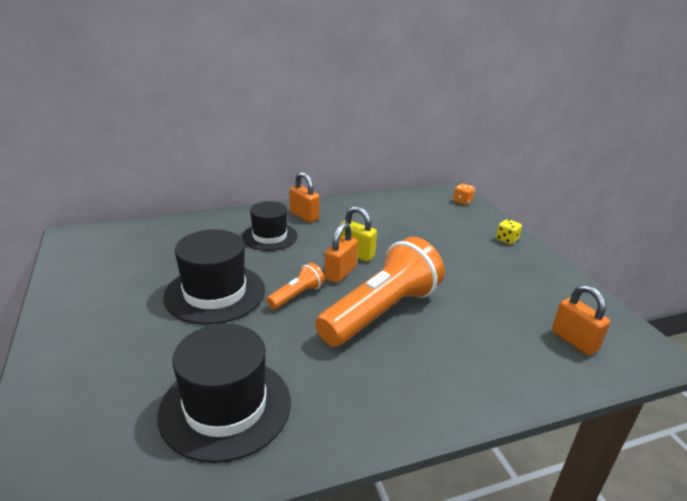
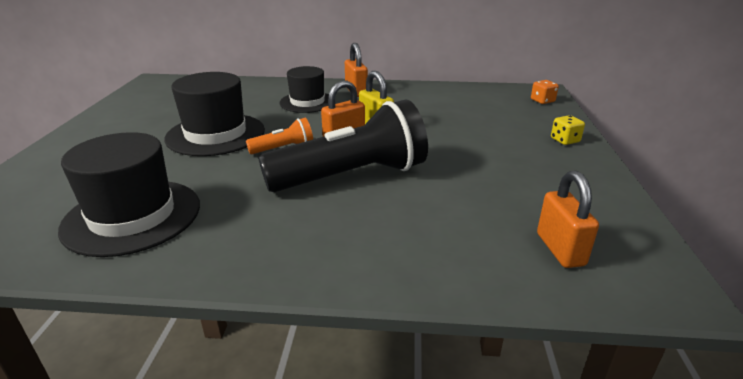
camera: 25 degrees right, 0 degrees up
orange flashlight [315,237,445,347] -> black flashlight [258,100,428,192]

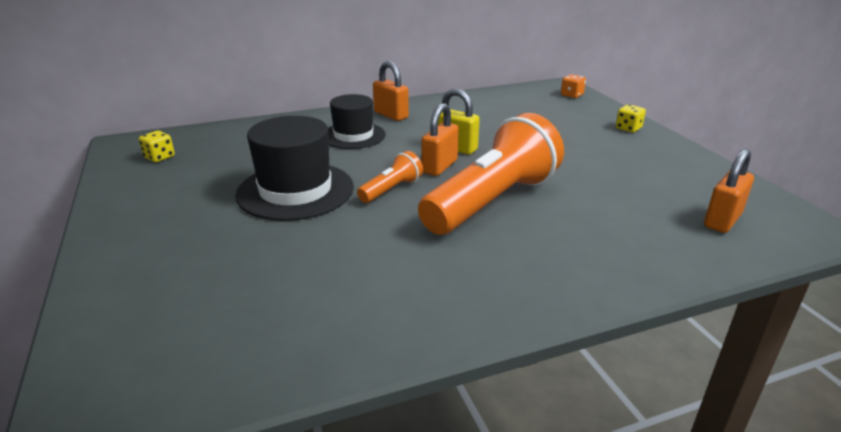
camera: 25 degrees left, 0 degrees up
black hat [58,132,200,257] -> none
black flashlight [258,100,428,192] -> orange flashlight [418,113,564,235]
orange padlock [537,170,599,268] -> orange padlock turned 75 degrees clockwise [704,149,754,233]
none -> yellow dice [139,131,175,162]

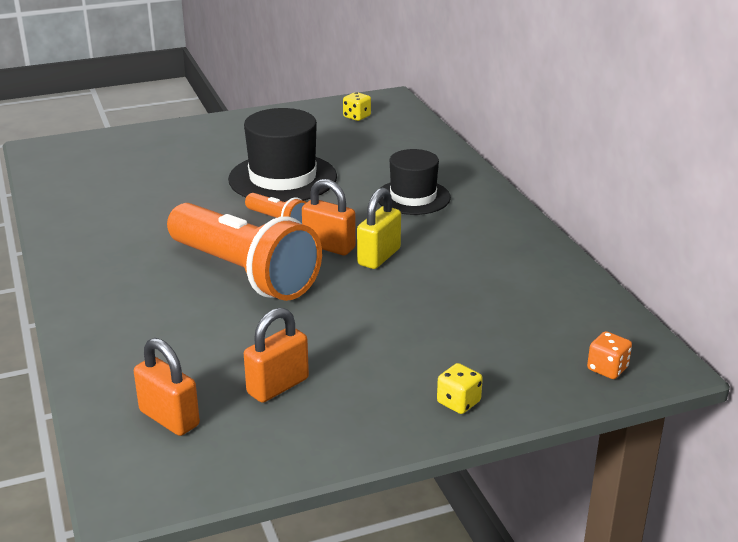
camera: 90 degrees right, 0 degrees up
orange padlock [373,61,409,121] -> orange padlock moved to [244,308,309,403]

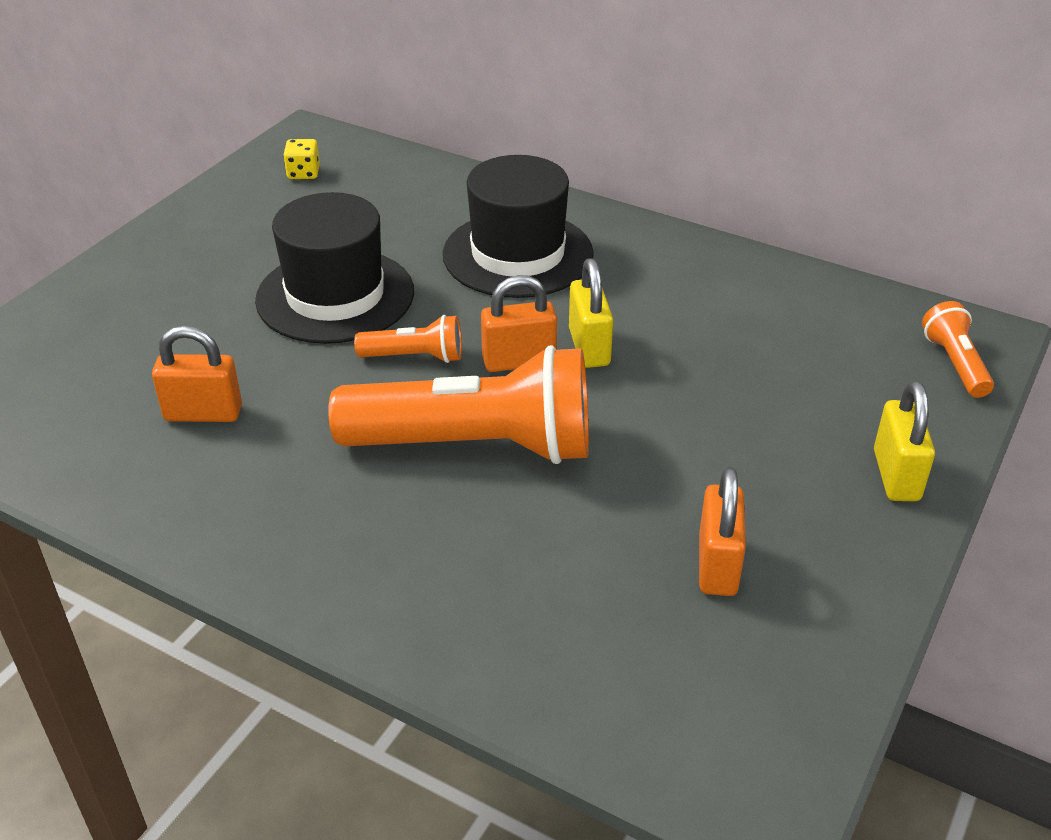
camera: 40 degrees left, 10 degrees up
orange padlock [134,338,200,436] -> orange padlock moved to [152,326,242,422]
black hat [378,149,451,215] -> black hat [443,155,594,298], size x1.50
yellow dice [437,363,483,414] -> yellow padlock [874,381,935,501]
orange dice [587,331,632,379] -> orange flashlight [922,301,994,398]

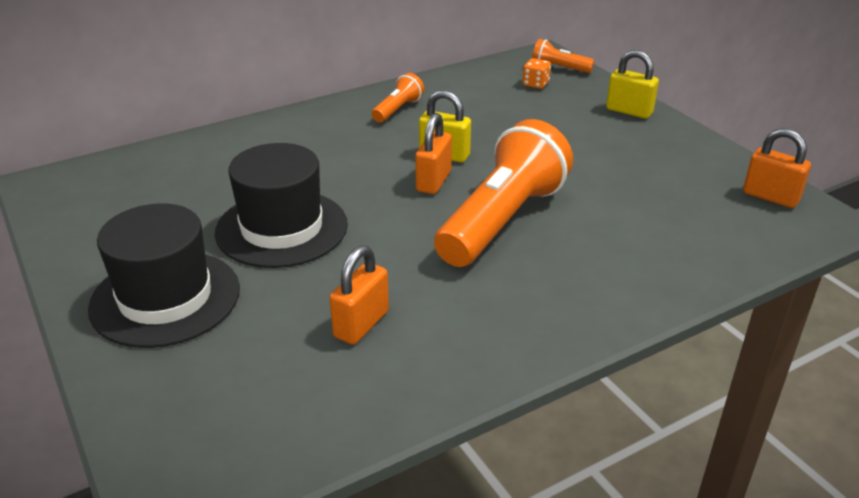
camera: 60 degrees left, 5 degrees down
yellow dice [283,139,320,179] -> none
orange flashlight [354,315,462,363] -> orange flashlight moved to [372,73,424,123]
black hat [443,155,594,298] -> black hat moved to [88,203,240,348]
orange padlock [699,467,746,596] -> orange padlock moved to [743,128,811,208]
none -> orange dice [522,58,551,89]

